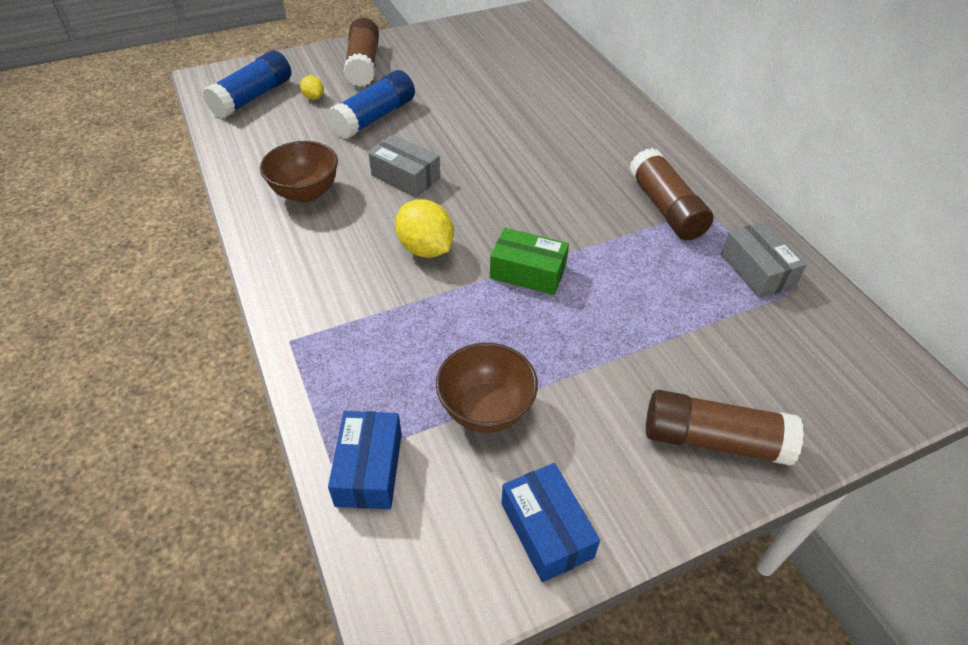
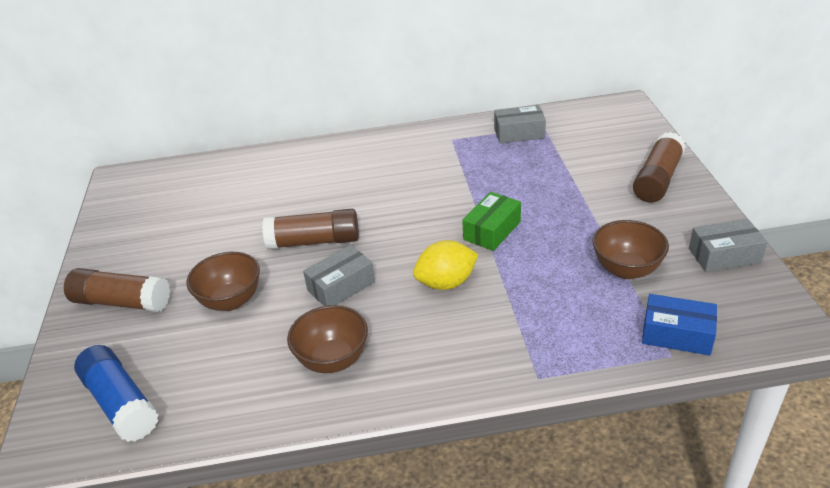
camera: 70 degrees left, 10 degrees down
yellow lemon [300,75,324,100] -> none
blue glue stick [327,70,415,139] -> brown bowl [186,252,260,311]
blue box [501,463,600,582] -> grey box [689,219,767,272]
brown glue stick [629,148,713,240] -> brown glue stick moved to [262,209,359,249]

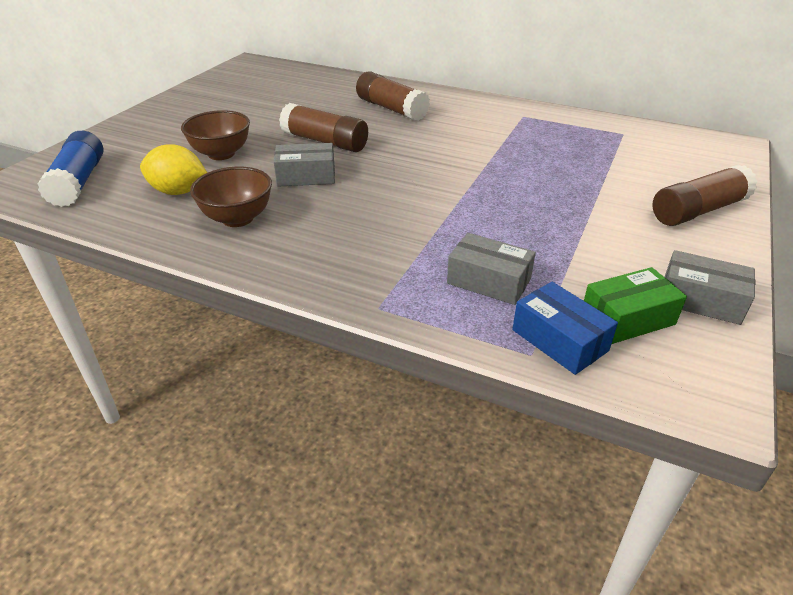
camera: 30 degrees right, 0 degrees up
brown glue stick [64,268,170,312] -> brown glue stick moved to [356,71,430,121]
yellow lemon [413,240,478,290] -> yellow lemon moved to [140,145,207,195]
green box [462,192,521,251] -> green box moved to [584,267,687,344]
grey box [494,105,546,144] -> grey box moved to [447,233,536,305]
brown bowl [592,220,669,279] -> none

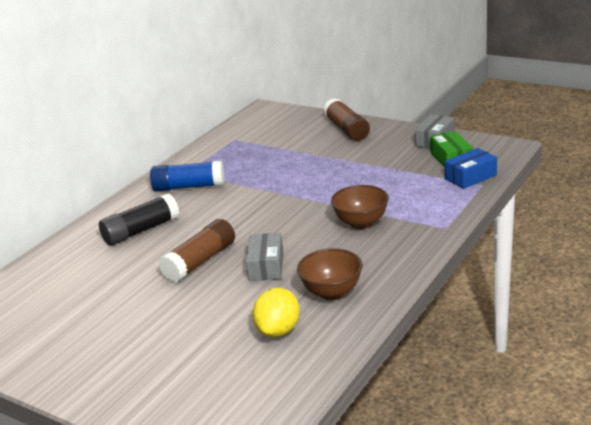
camera: 80 degrees left, 10 degrees down
blue glue stick [38,131,103,207] -> blue glue stick moved to [150,161,225,192]
brown bowl [181,110,250,160] -> brown bowl moved to [331,185,389,229]
brown glue stick [356,71,430,121] -> black glue stick [99,193,179,246]
grey box [447,233,536,305] -> none

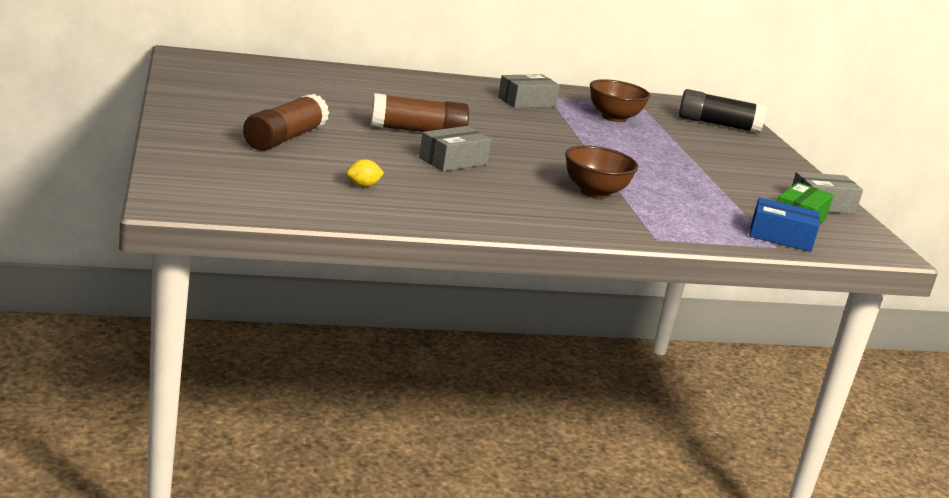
camera: 40 degrees right, 5 degrees down
black glue stick [99,193,179,246] -> black glue stick moved to [679,89,767,133]
blue glue stick [150,161,225,192] -> grey box [498,75,560,108]
yellow lemon [252,288,300,337] -> yellow lemon [346,159,384,187], size x0.52
brown bowl [297,248,363,300] -> brown bowl moved to [590,79,650,122]
brown glue stick [323,98,370,141] -> brown glue stick moved to [243,94,329,151]

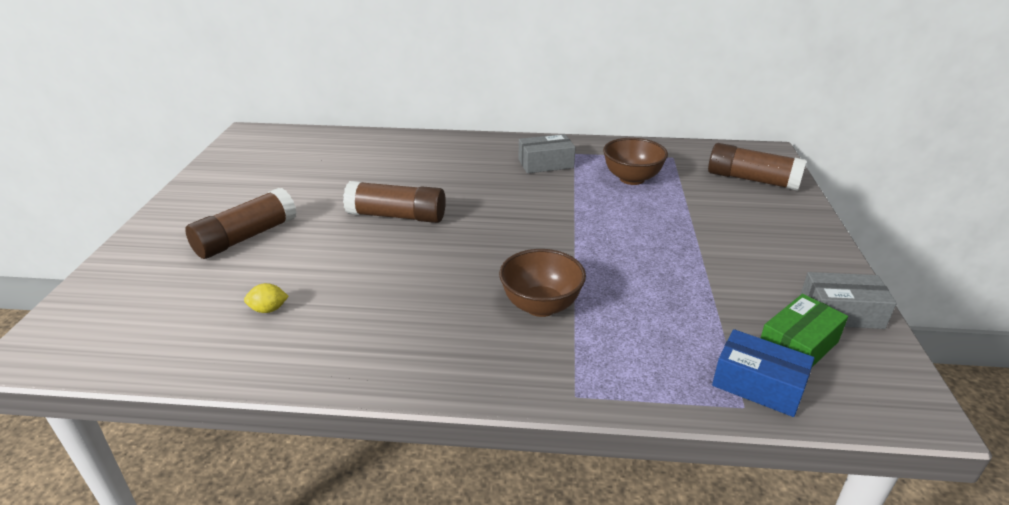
camera: 20 degrees right, 10 degrees up
grey box [419,126,492,172] -> none
black glue stick [679,89,767,133] -> brown glue stick [708,143,807,191]

